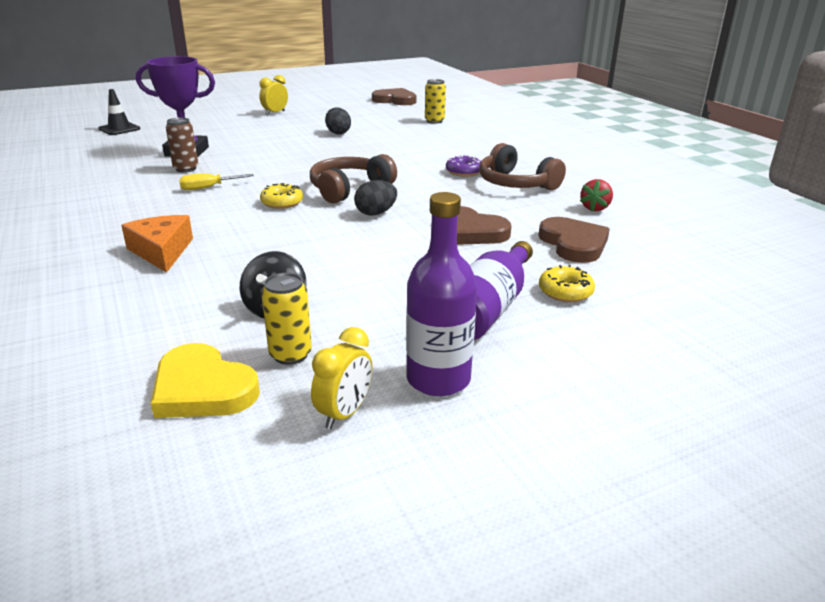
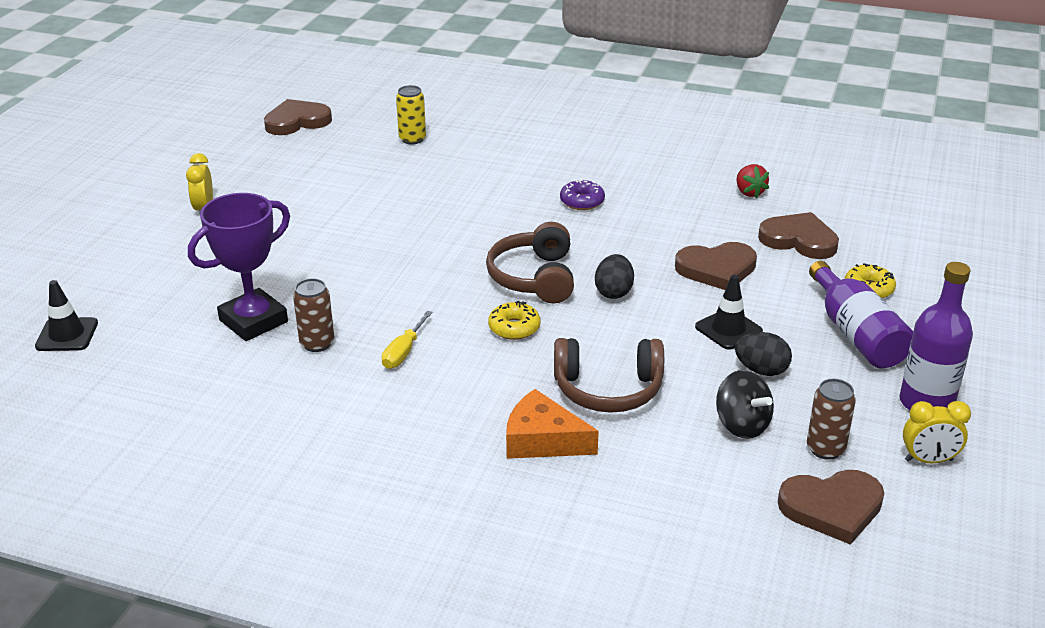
camera: 45 degrees left, 5 degrees up
yellow heart [151,343,260,418] -> brown heart [778,470,884,545]
yellow can [262,273,312,365] -> brown can [807,379,856,460]
yellow clock [311,327,372,429] -> yellow clock turned 105 degrees clockwise [903,401,971,463]
black egg [325,108,351,135] -> black egg moved to [735,332,792,376]
brown headphones [479,143,566,191] -> brown headphones moved to [554,338,664,413]
none -> black traffic cone [695,275,763,350]

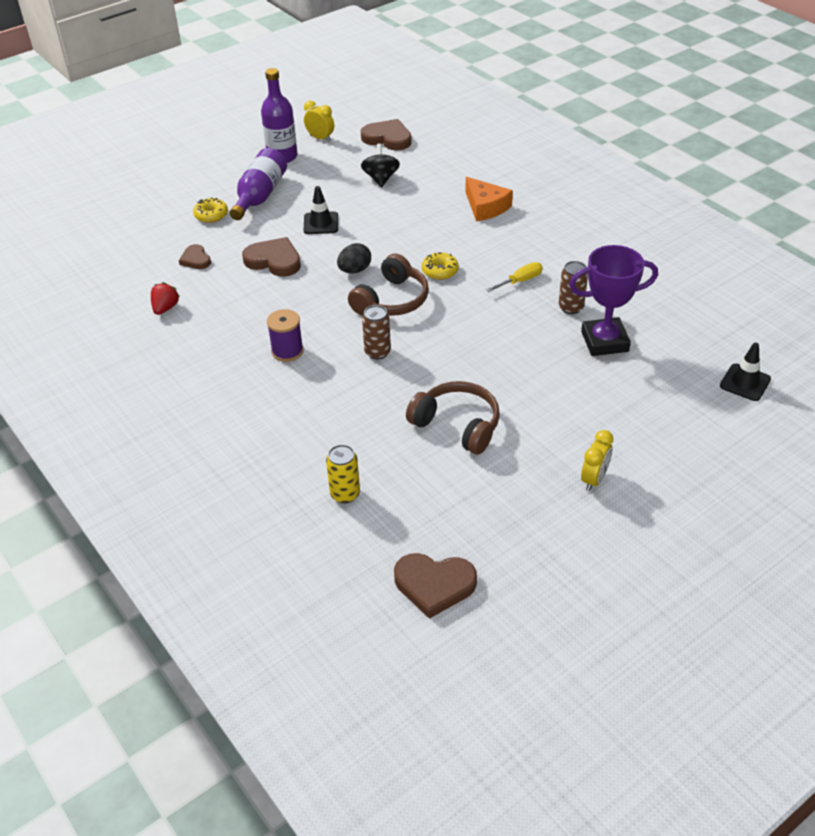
camera: 145 degrees left, 10 degrees up
brown headphones [554,338,664,413] -> brown headphones moved to [406,381,500,455]
purple donut [560,179,605,210] -> purple spool [267,309,304,362]
black egg [735,332,792,376] -> none
brown heart [758,212,839,259] -> brown heart [179,244,211,269], size x0.59
brown can [807,379,856,460] -> brown can moved to [362,305,391,360]

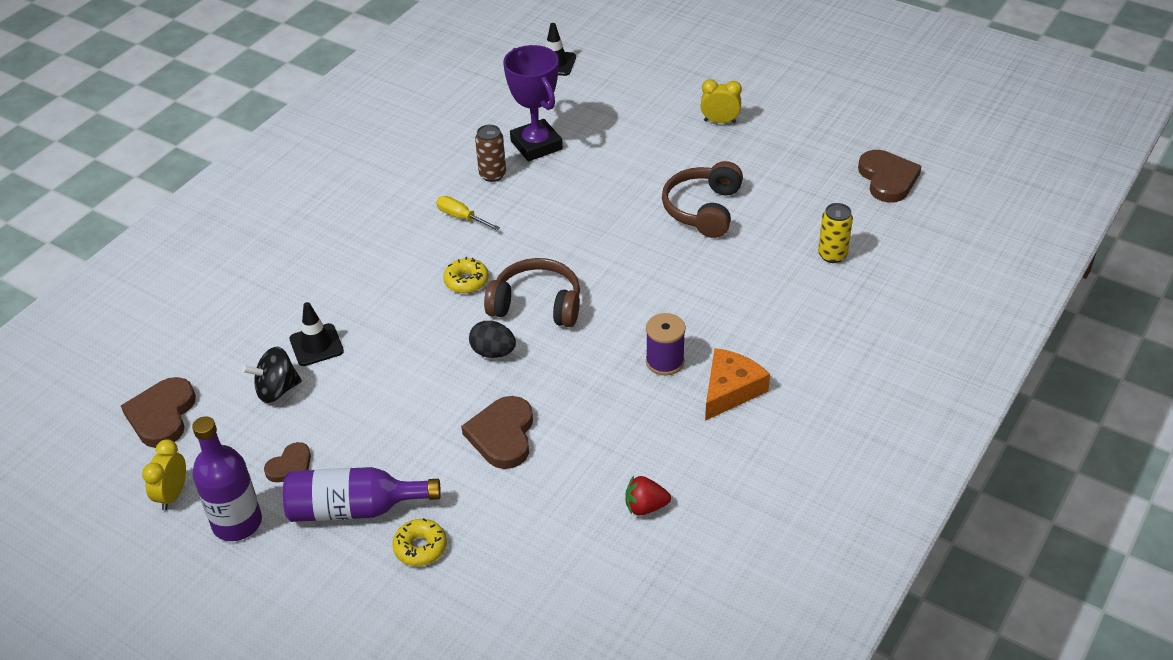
camera: 110 degrees left, 0 degrees up
brown heart [179,244,211,269] -> brown heart moved to [264,442,311,482]
black traffic cone [304,186,338,234] -> black traffic cone moved to [290,302,344,366]
brown can [362,305,391,360] -> none
orange cheese [465,177,513,221] -> orange cheese moved to [705,348,770,421]

